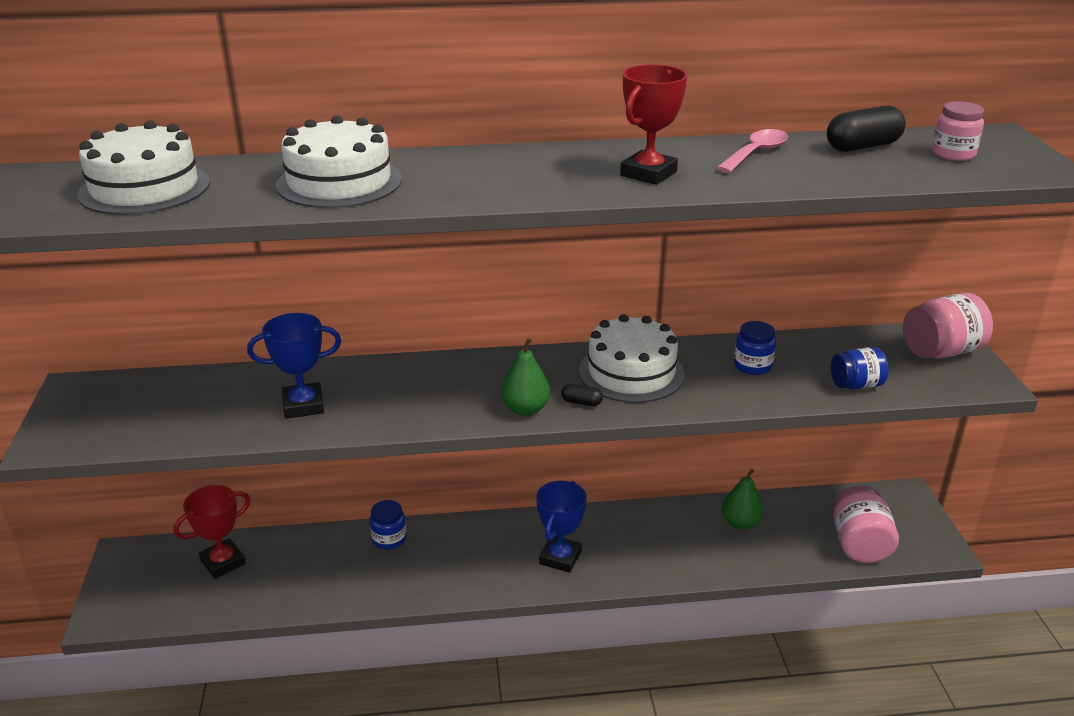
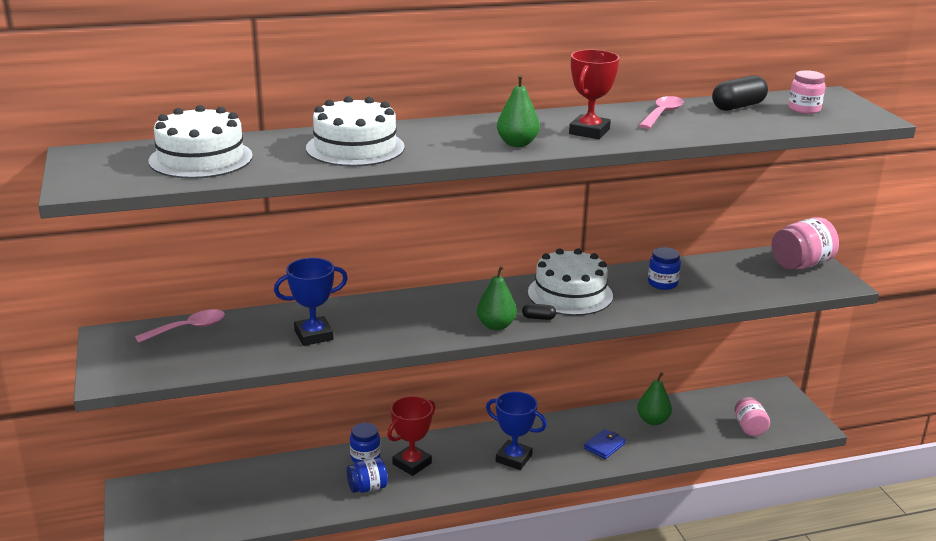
camera: 10 degrees left, 5 degrees down
red trophy [174,485,250,579] -> red trophy moved to [387,396,435,476]
blue trophy [536,481,587,573] -> blue trophy turned 75 degrees counterclockwise [486,391,547,470]
blue jar [831,347,889,389] -> blue jar moved to [347,457,388,493]
pink jar [834,485,899,563] -> pink jar [735,397,770,436], size x0.64
none -> pink spoon [135,309,225,343]
none -> green pear [497,74,540,147]
none -> blue wallet [584,429,626,459]

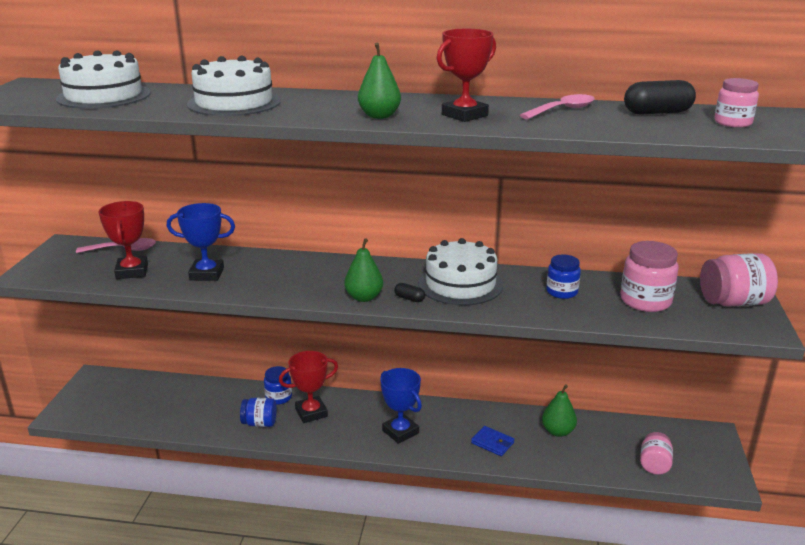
camera: 25 degrees right, 0 degrees up
blue wallet [584,429,626,459] -> blue wallet turned 60 degrees clockwise [471,426,514,456]
none -> red trophy [99,201,148,279]
none -> pink jar [620,241,679,312]

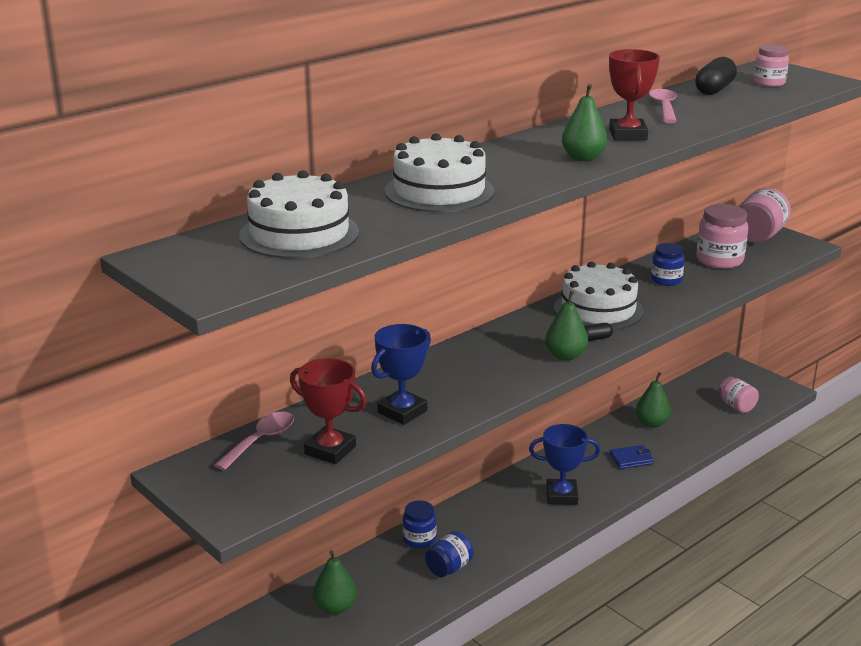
camera: 50 degrees left, 0 degrees up
red trophy [279,351,338,423] -> none
none -> green pear [313,550,357,615]

